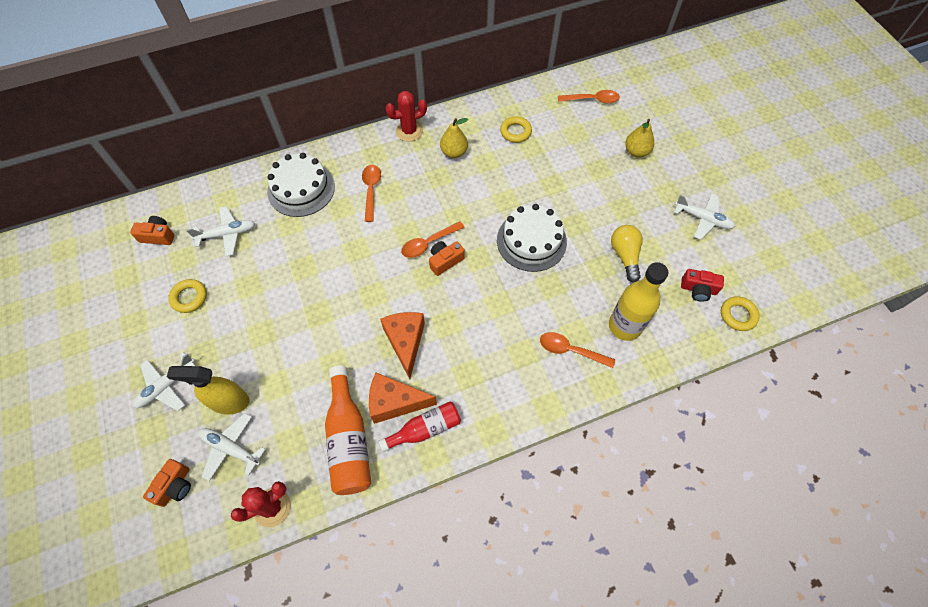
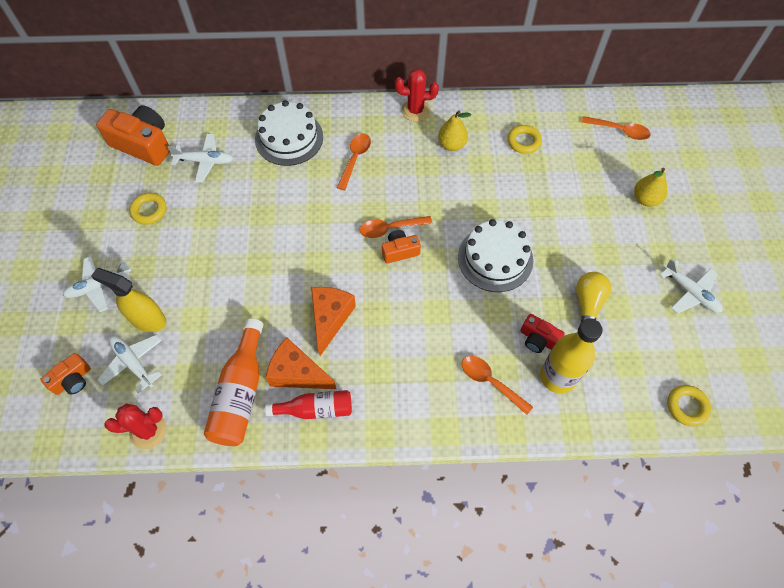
camera: 20 degrees right, 0 degrees up
orange camera [130,216,175,245] -> orange camera [96,105,170,166], size x1.85
red camera [681,269,724,302] -> red camera moved to [520,314,565,353]

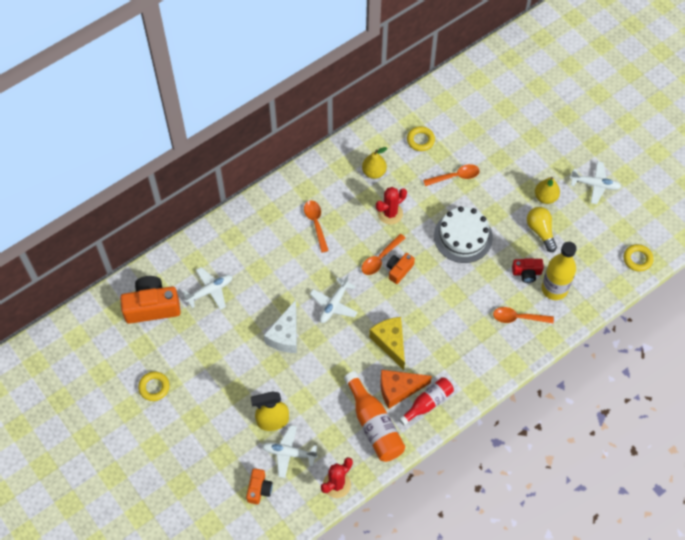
camera: 35 degrees left, 0 degrees up
white plane [63,256,132,312] -> white plane moved to [310,275,358,323]
yellow ring [129,193,167,225] -> yellow ring moved to [138,371,170,401]
white cake [255,100,323,166] -> none
orange cheese [311,287,356,356] -> yellow cheese [369,317,405,370]
red cactus [395,69,439,122] -> red cactus moved to [376,187,407,224]
orange spoon [582,116,651,140] -> orange spoon moved to [423,164,480,186]
yellow pear [634,168,667,207] -> yellow pear moved to [535,177,560,204]
none -> white cheese [264,300,297,353]

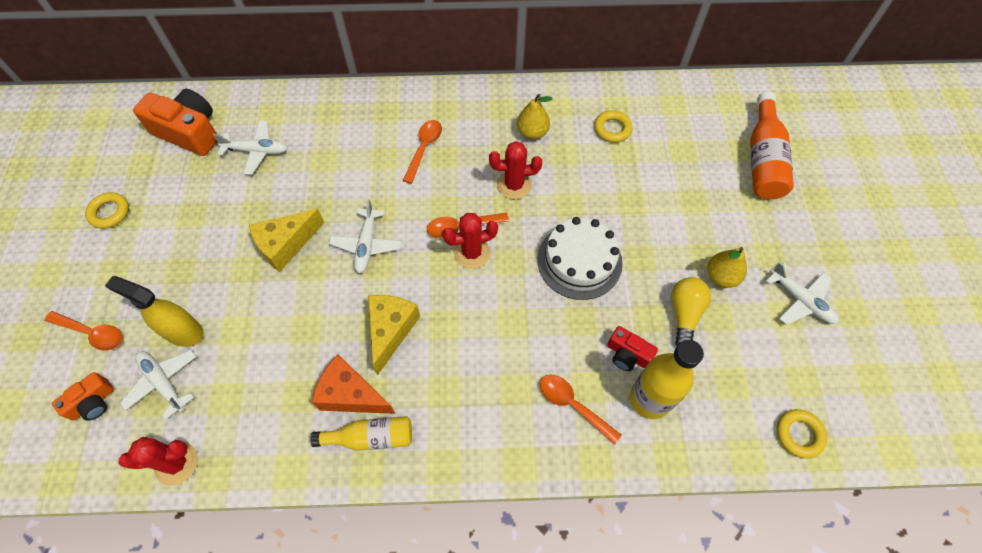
camera: 35 degrees right, 0 degrees up
white cheese [264,300,297,353] -> yellow cheese [249,209,324,272]
white plane [310,275,358,323] -> white plane turned 60 degrees counterclockwise [329,199,402,273]
orange bottle [344,371,405,462] -> orange bottle moved to [750,92,794,199]
orange camera [386,253,415,284] -> red cactus [443,213,498,269]
red bottle [399,377,454,426] -> yellow bottle [311,416,412,451]
orange spoon [423,164,480,186] -> orange spoon moved to [44,311,122,351]

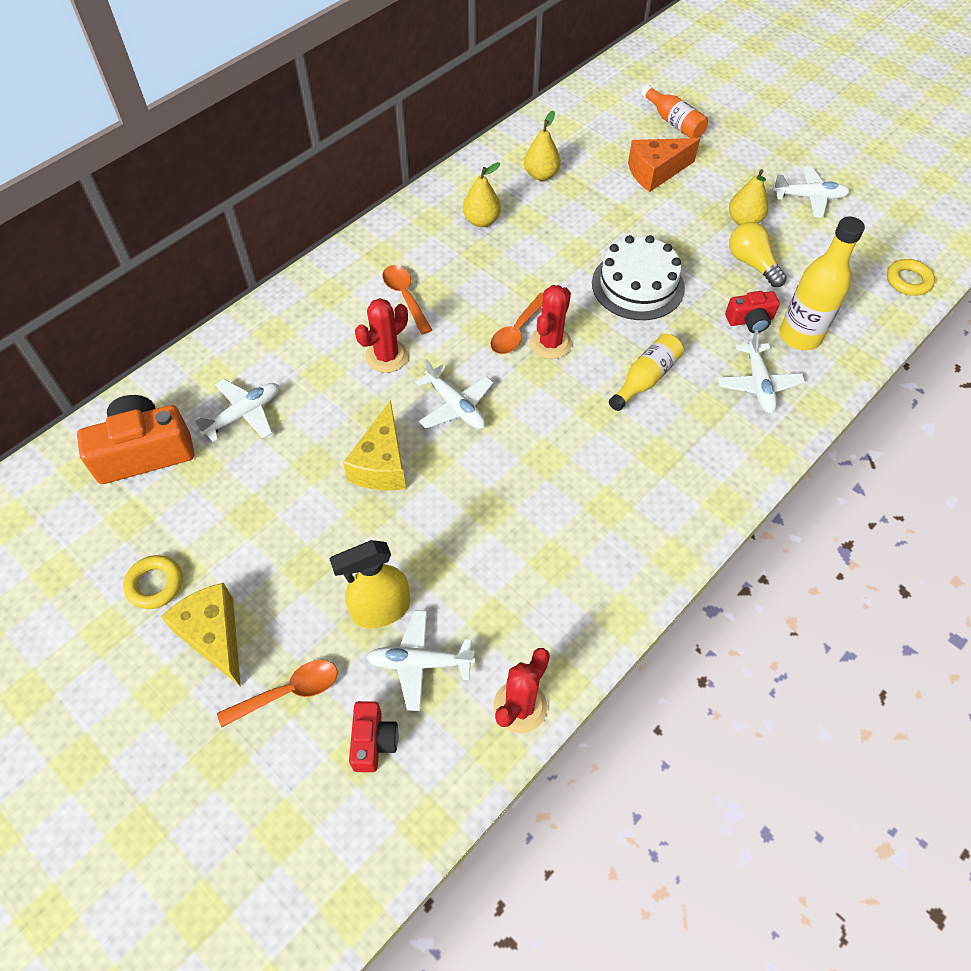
camera: 45 degrees left, 5 degrees down
orange camera [52,372,114,421] -> red camera [349,701,399,772]
orange cheese [311,354,395,414] -> orange cheese moved to [628,138,700,192]
yellow bottle [311,416,412,451] -> yellow bottle moved to [609,334,684,411]
yellow cheese [368,295,420,374] -> yellow cheese moved to [161,583,241,687]
red cactus [489,141,542,199] -> red cactus moved to [355,298,408,373]
orange spoon [540,375,622,445] -> white plane [718,330,805,413]
yellow ring [594,110,633,143] -> yellow pear [524,111,561,181]
orange bottle [750,92,794,199] -> orange bottle [641,85,708,138], size x0.66

